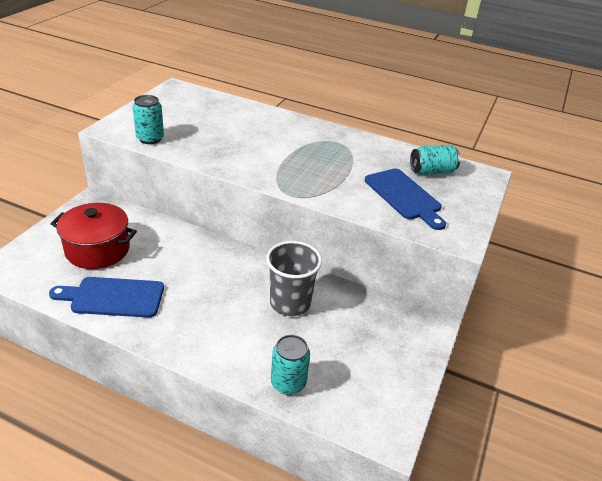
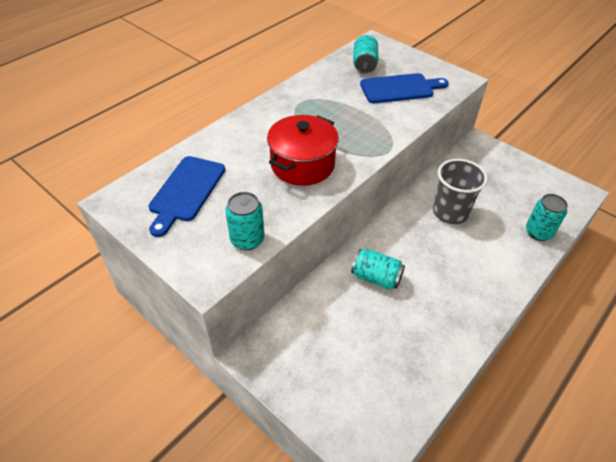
camera: 70 degrees left, 10 degrees up
blue cutting board [49,277,164,318] -> blue cutting board moved to [148,156,225,237]
red pot [50,203,137,269] -> red pot moved to [267,115,339,186]
none -> turquoise can [351,249,405,290]

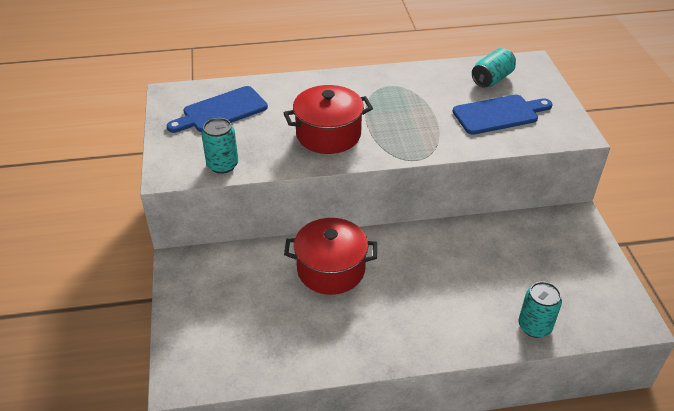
camera: 40 degrees right, 5 degrees down
turquoise can [351,249,405,290] -> red pot [284,218,377,295]
blue cutting board [360,73,449,103] -> blue cutting board turned 45 degrees counterclockwise [452,95,553,135]
grey cup [433,159,487,224] -> none

